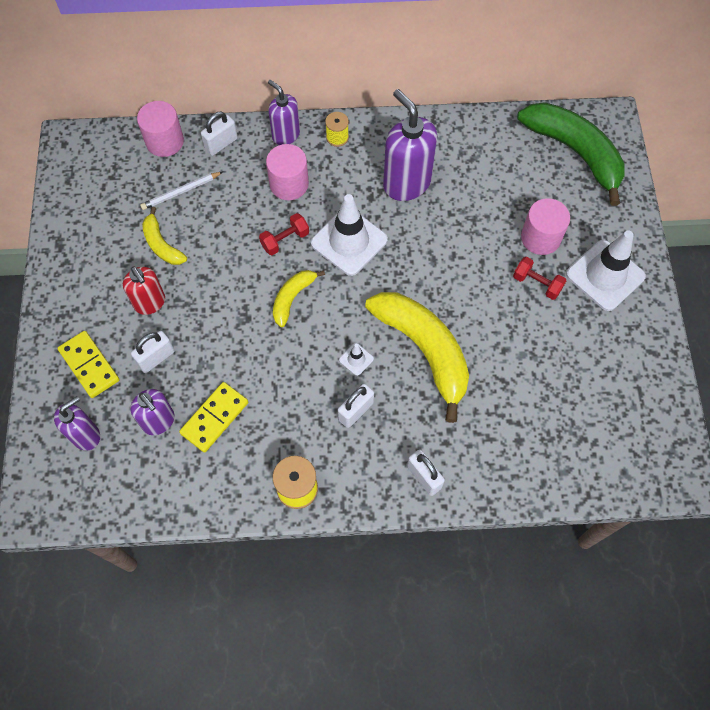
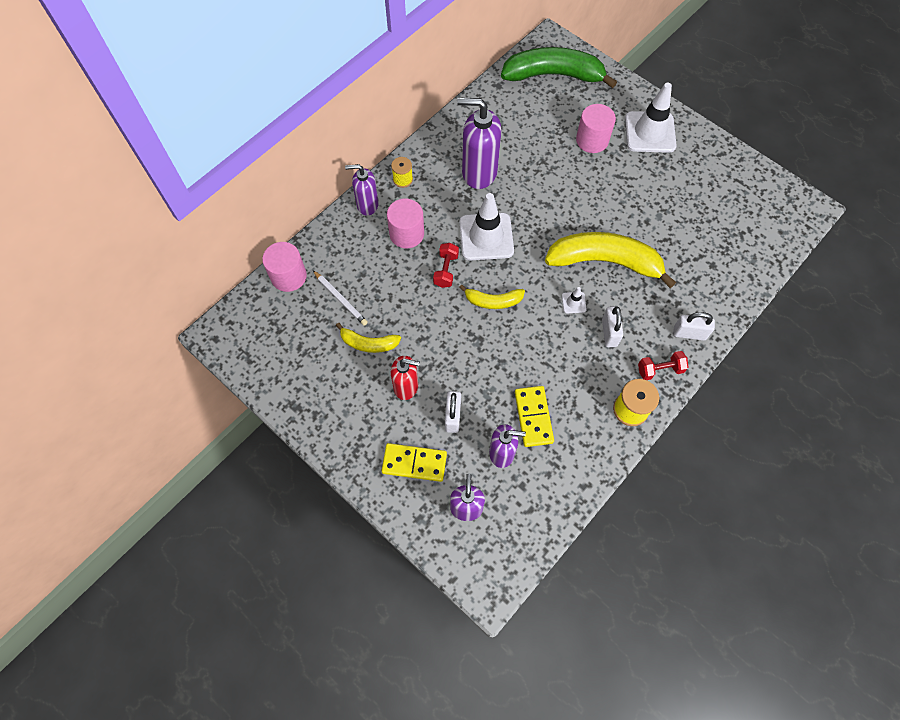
camera: 45 degrees left, 0 degrees up
white pencil [140,172,223,210] -> white pencil turned 60 degrees counterclockwise [313,271,368,326]
white padlock [201,112,238,156] -> none
yellow banana [273,270,325,327] -> yellow banana turned 75 degrees counterclockwise [459,285,525,309]
red dumbbell [513,257,566,300] -> red dumbbell moved to [638,351,689,380]

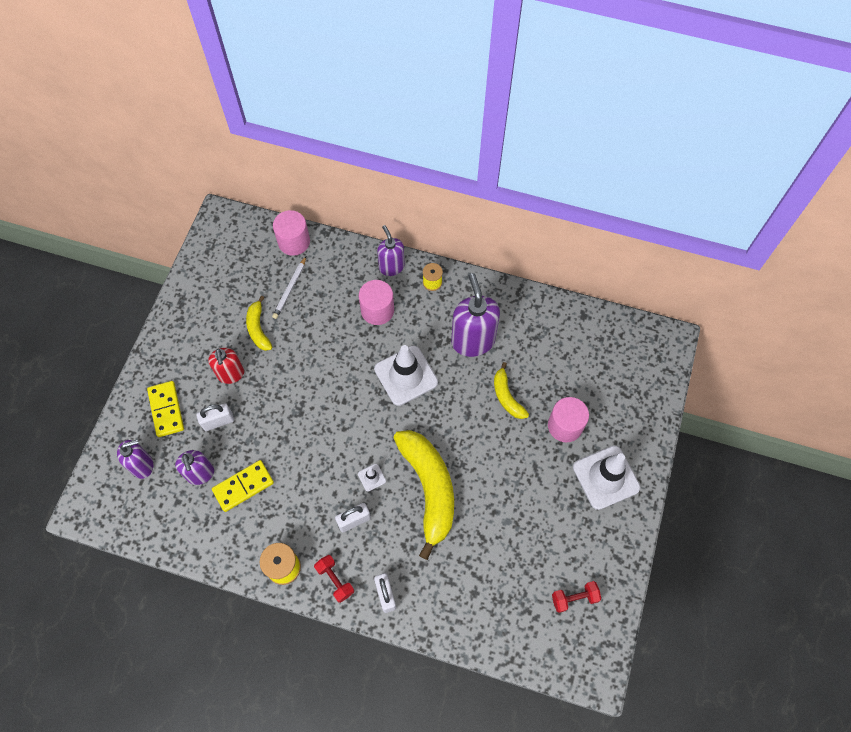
camera: 65 degrees right, 0 degrees up
red dumbbell [433,243,459,288] -> red dumbbell moved to [552,581,601,613]
yellow banana [459,285,525,309] -> yellow banana moved to [494,362,529,419]
green banana [501,47,617,88] -> none

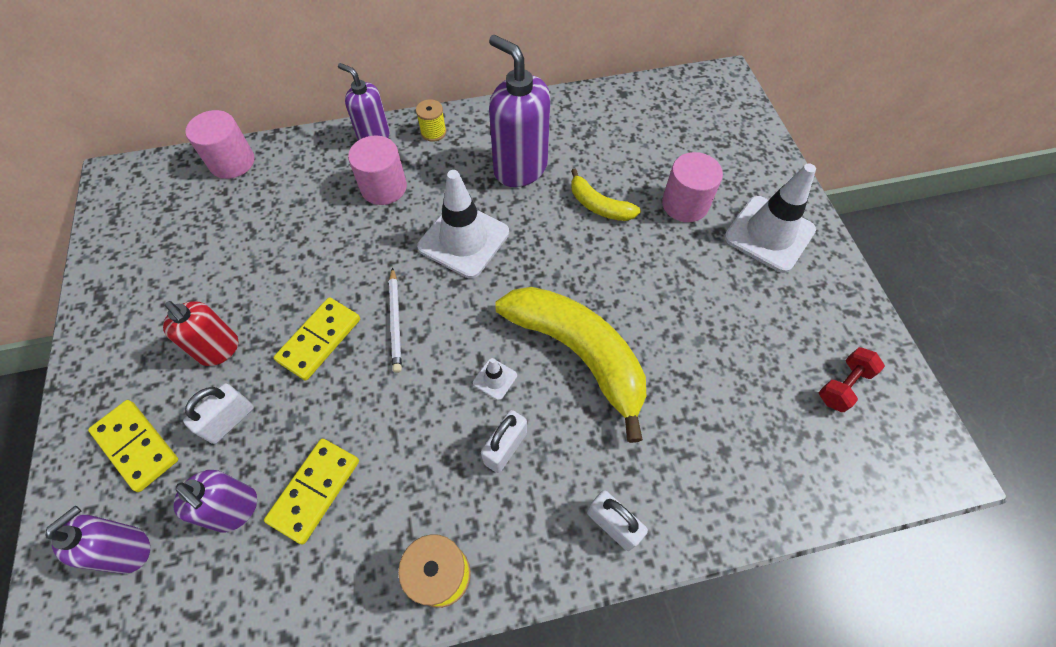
camera: 30 degrees left, 5 degrees down
yellow banana [246,295,272,351] -> none
white pencil [272,257,306,319] -> white pencil moved to [389,267,402,373]
red dumbbell [314,555,354,603] -> none
none -> yellow domino [274,297,360,381]

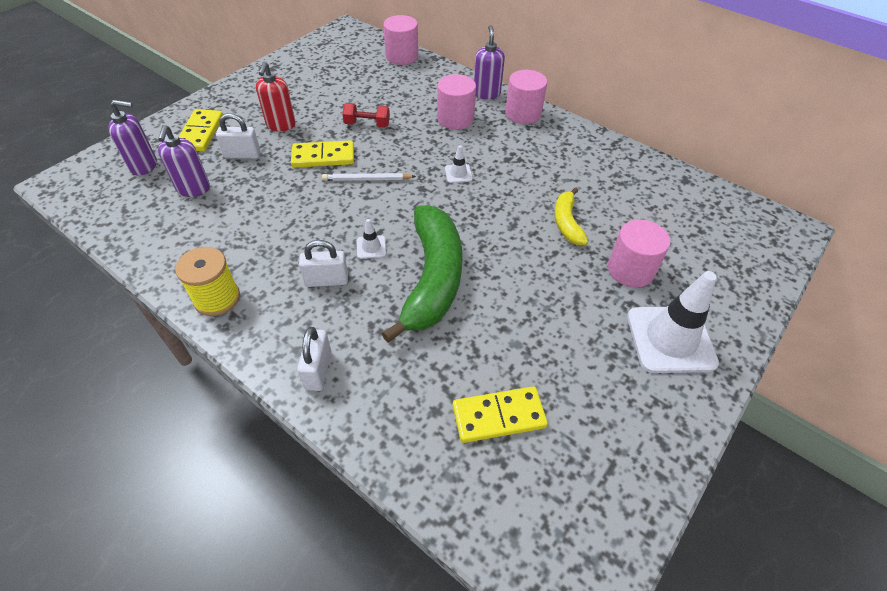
camera: 50 degrees right, 10 degrees down
yellow domino [264,439,359,545] -> yellow domino moved to [453,386,548,443]
white pencil [389,267,402,373] -> white pencil turned 45 degrees clockwise [322,173,416,181]
yellow spool [416,99,446,142] -> pink cylinder [505,70,547,124]
white traffic cone [417,170,509,278] -> white traffic cone [445,145,473,183], size x0.43
purple soap dispenser [489,35,550,187] -> none
yellow banana [496,287,646,443] -> green banana [381,205,462,343]
red dumbbell [819,347,885,412] -> red dumbbell moved to [343,103,390,128]

